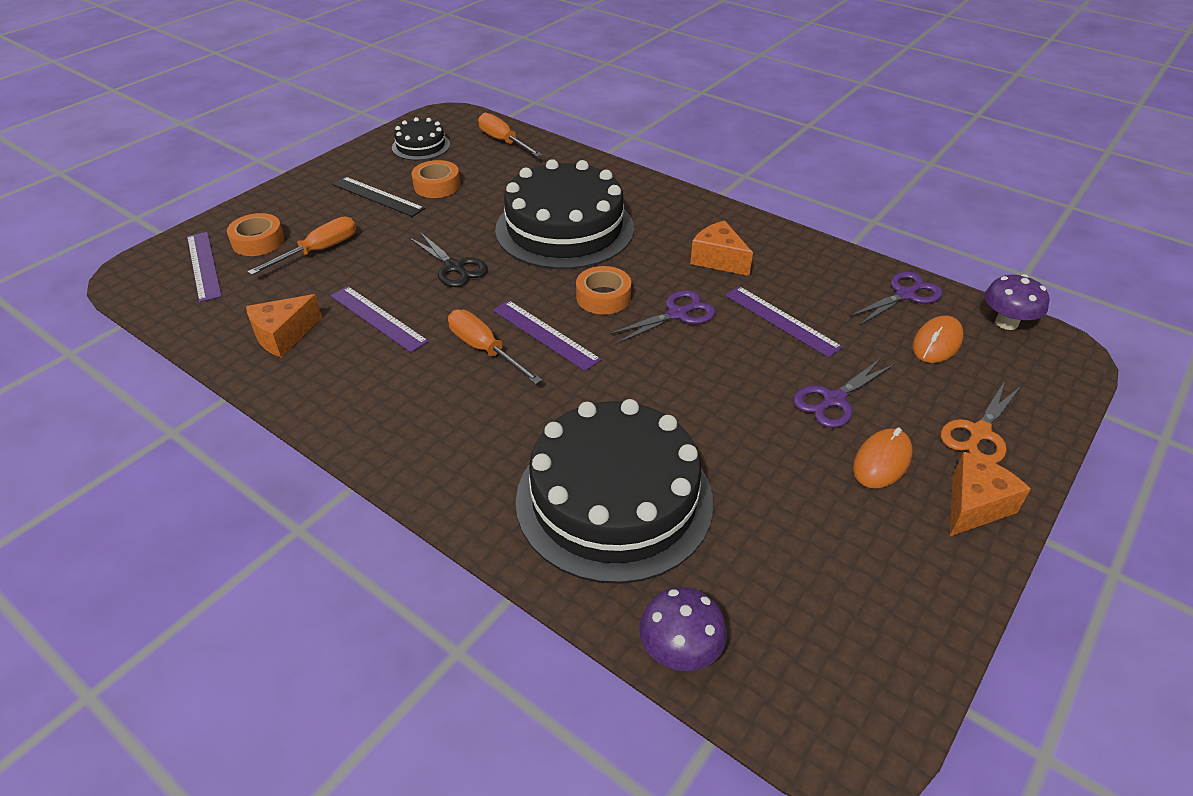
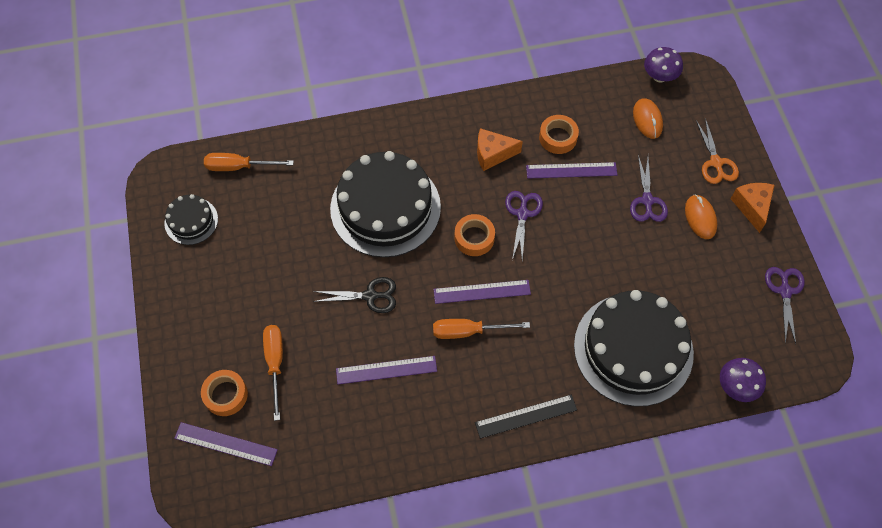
camera: 50 degrees left, 20 degrees up
orange cheese [246,294,322,357] -> none
black ruler [332,176,425,217] -> black ruler moved to [475,395,577,439]
orange tape [412,160,460,198] -> orange tape moved to [539,115,579,154]
purple scissors [849,271,943,325] -> purple scissors moved to [765,267,805,344]

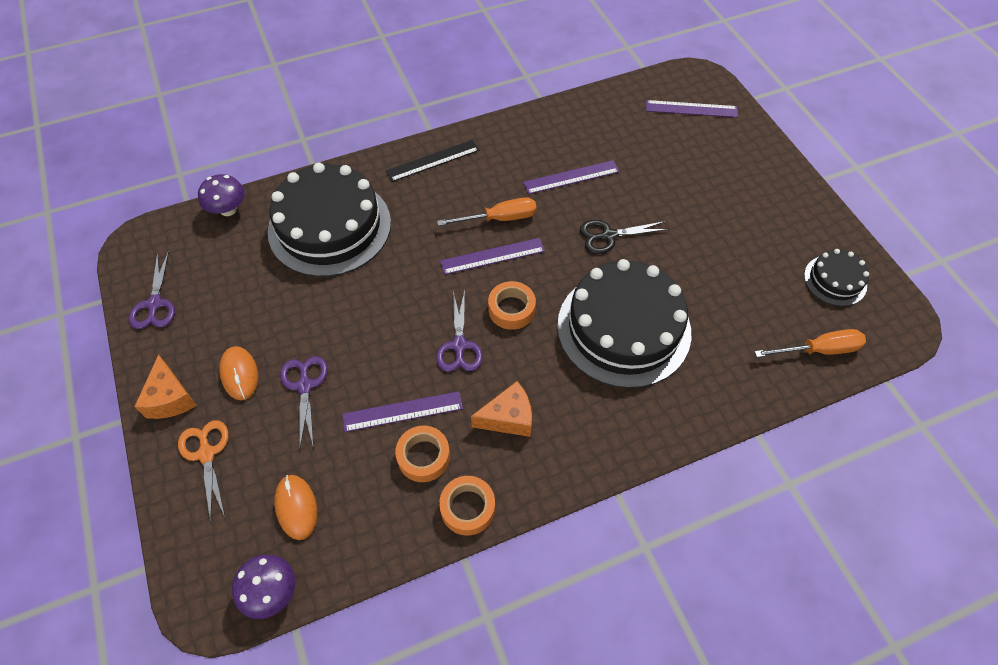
camera: 170 degrees right, 5 degrees down
orange tape [201,370,248,416] -> orange tape moved to [439,476,495,535]
orange screwdriver [263,325,283,421] -> none

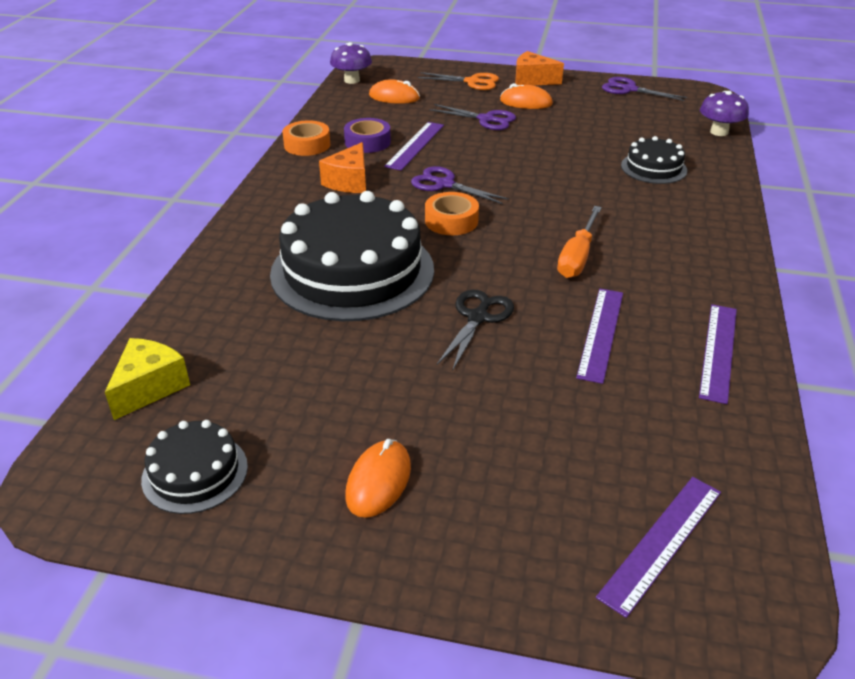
camera: 125 degrees right, 20 degrees down
black cake [268,163,391,277] -> black cake [621,136,687,184], size x0.48
black ruler [386,140,479,182] -> none
orange tape [395,426,450,482] -> purple tape [344,118,391,153]
purple ruler [440,238,545,275] -> purple ruler moved to [699,304,737,404]
orange screwdriver [754,329,866,357] -> yellow cheese [105,338,190,420]
none -> orange mouse [345,439,411,518]

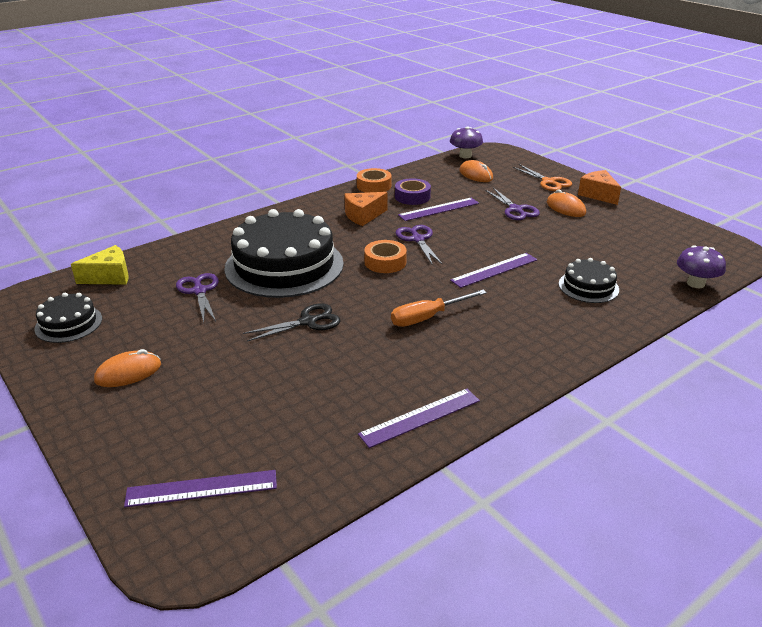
camera: 40 degrees right, 5 degrees down
purple ruler [576,289,623,384] -> purple ruler moved to [450,253,537,288]
purple scissors [602,77,687,101] -> purple scissors moved to [176,273,219,322]

